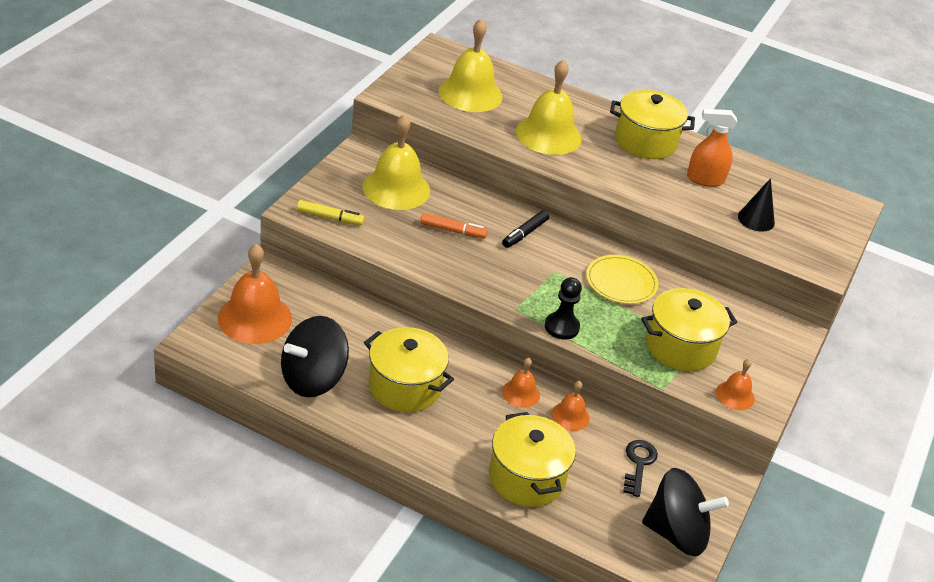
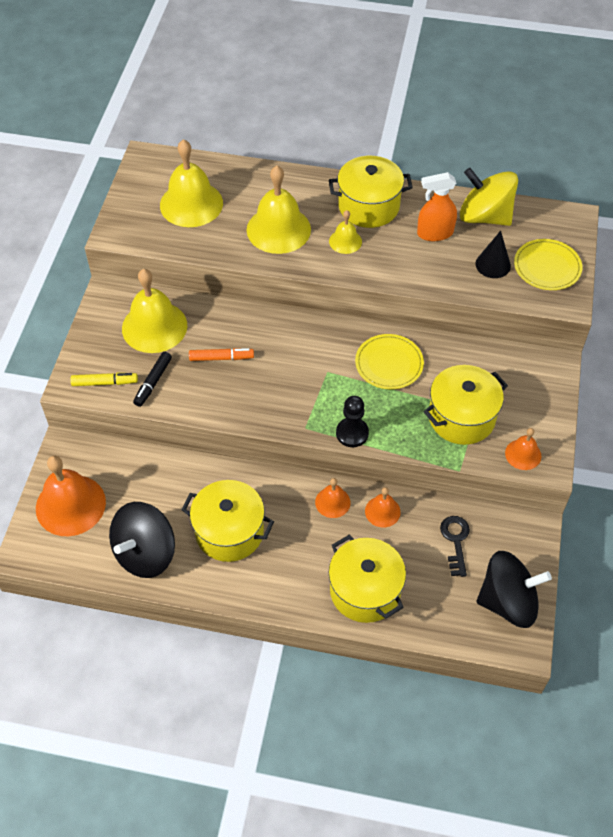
camera: 10 degrees left, 15 degrees up
black marker [502,210,549,248] -> black marker moved to [133,352,172,407]
none -> yellow bell [329,210,362,254]
none -> yellow spinning top [460,168,518,226]
none -> yellow plate [514,239,582,290]

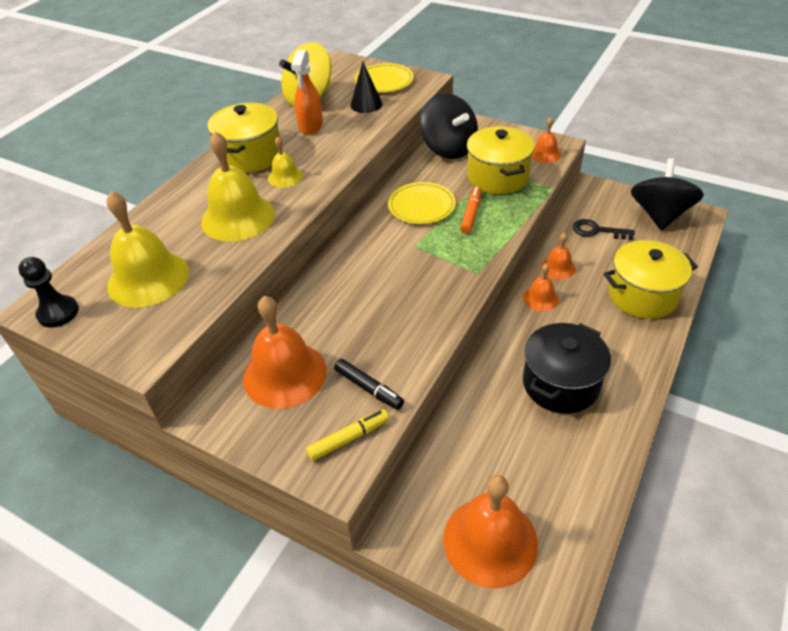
camera: 70 degrees left, 10 degrees down
yellow marker [70,373,138,386] -> yellow marker turned 45 degrees clockwise [306,409,389,461]
black spinning top [109,502,175,578] -> black spinning top moved to [420,93,478,159]
yellow bell [122,269,187,353] -> orange bell [243,296,327,409]
yellow pot [181,480,274,562] -> black pot [523,323,611,414]
orange marker [189,348,254,361] -> orange marker moved to [460,187,482,234]
black pawn [336,396,369,447] -> black pawn moved to [18,257,79,328]

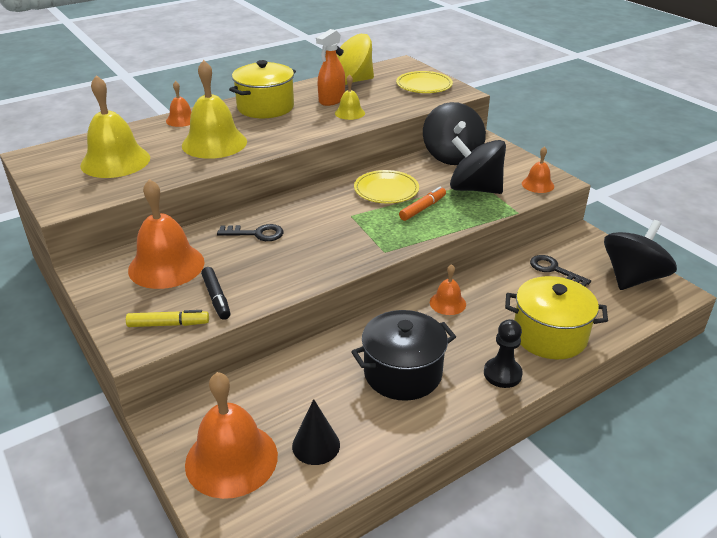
camera: 25 degrees right, 10 degrees down
black pawn [18,257,79,328] -> black pawn moved to [484,319,523,388]
yellow bell [268,136,303,188] -> yellow bell moved to [335,75,365,120]
black cone [350,62,383,113] -> black cone moved to [292,399,340,465]
yellow pot [467,126,535,194] -> black spinning top [450,136,506,194]
orange bell [541,233,576,280] -> orange bell moved to [166,81,191,127]
none -> black key [217,224,284,241]

